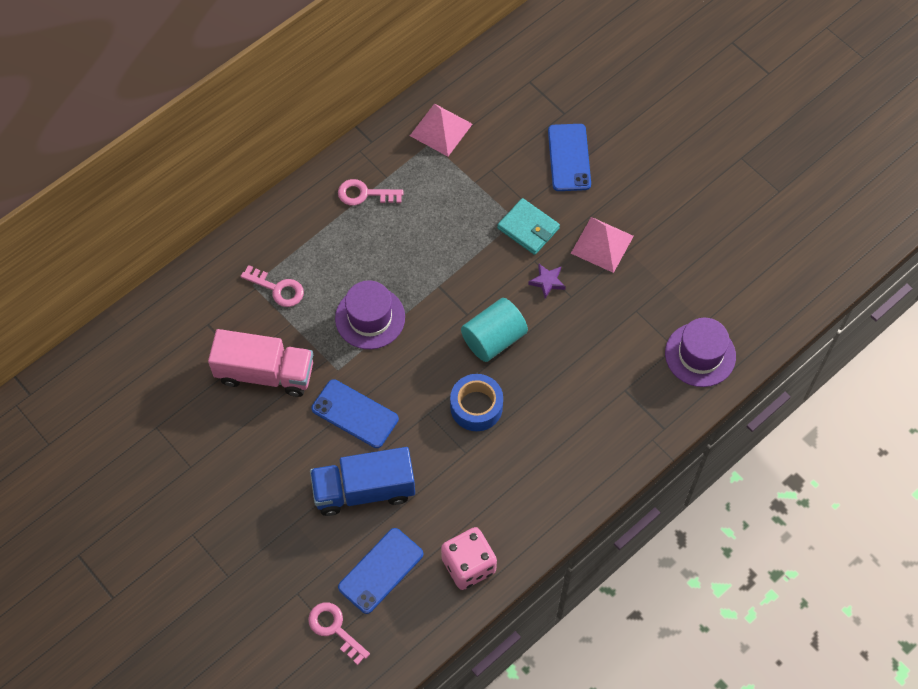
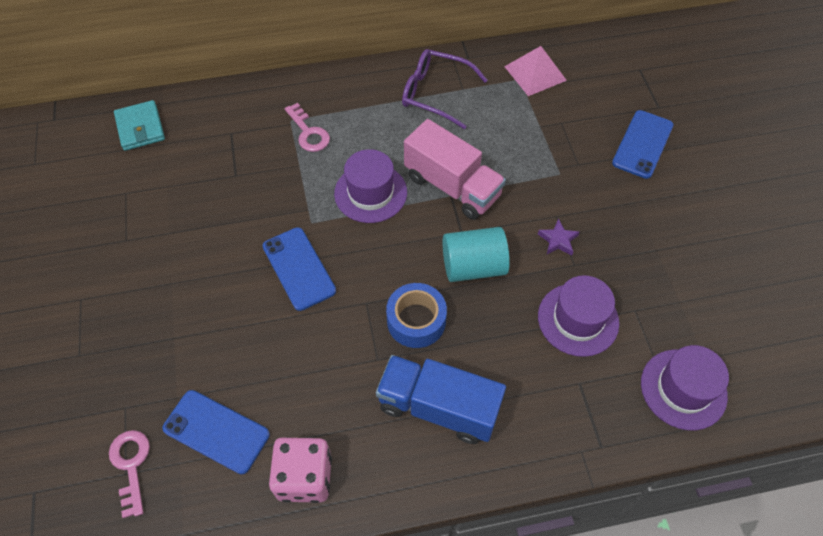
camera: 30 degrees right, 5 degrees down
pink truck [208,329,313,397] -> pink truck moved to [404,119,506,220]
blue truck [310,447,415,516] -> blue truck moved to [376,355,506,444]
pink key [338,179,404,206] -> purple glasses [402,49,488,129]
blue phone [338,528,423,614] -> blue phone turned 45 degrees clockwise [163,390,270,474]
turquoise wallet [497,198,560,255] -> turquoise wallet moved to [114,100,165,151]
pink pyramid [571,217,634,273] -> none
none -> purple hat [538,275,619,357]

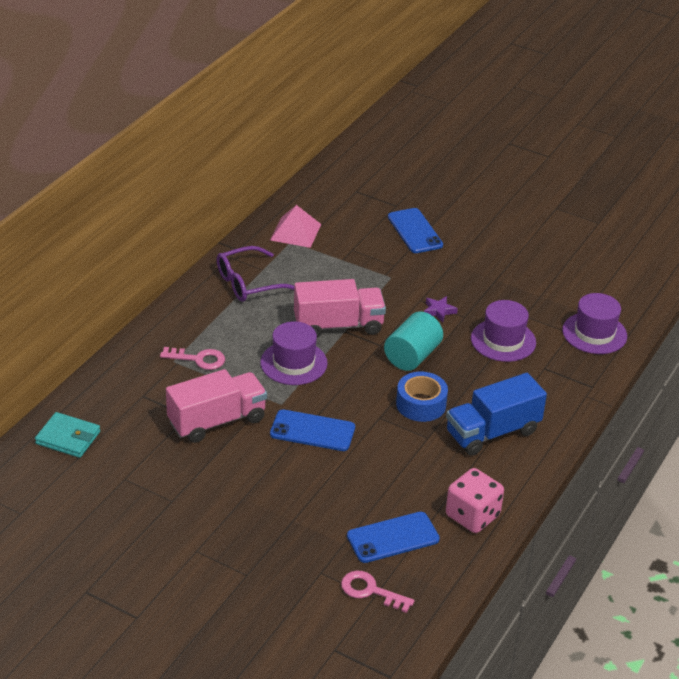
camera: 50 degrees left, 20 degrees down
none -> pink truck [166,369,267,443]

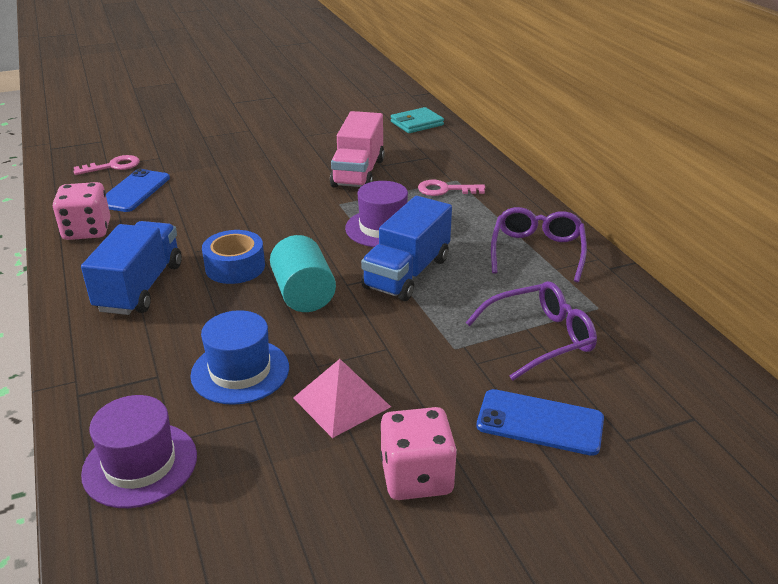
camera: 130 degrees right, 5 degrees down
pink key [160,347,225,370] -> pink key turned 45 degrees clockwise [418,180,485,196]
pink pyramid [270,205,321,248] -> pink pyramid moved to [293,359,391,438]
blue phone [270,409,355,451] -> none
pink truck [294,279,386,338] -> blue truck [361,196,452,301]
purple star [424,296,458,322] -> none
purple hat [471,300,536,362] -> blue hat [190,310,289,405]
none -> pink dice [380,407,457,500]
none -> purple glasses [466,281,597,381]

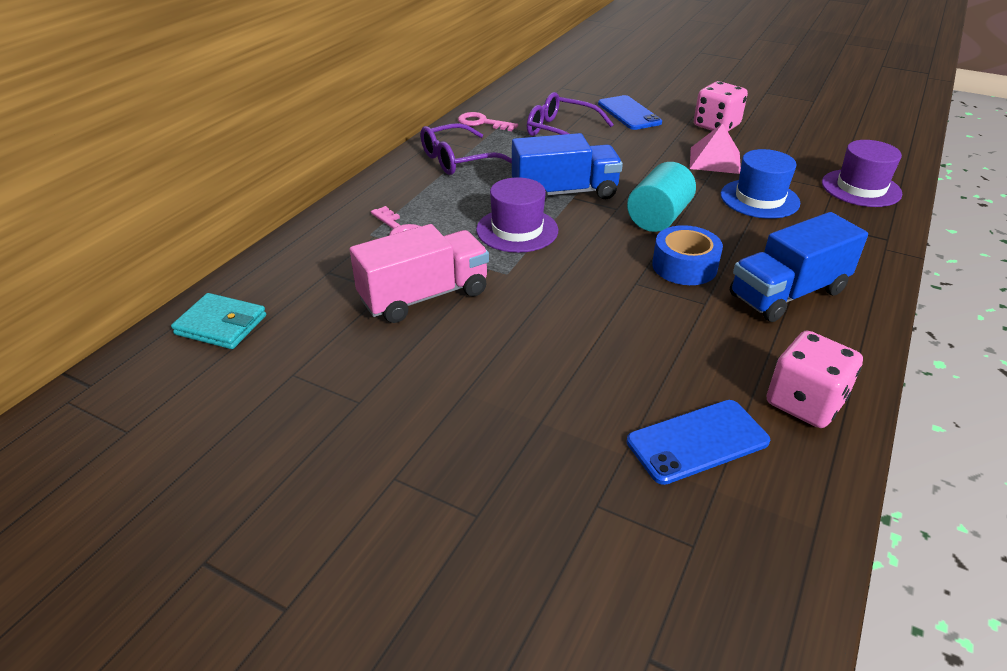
camera: 130 degrees left, 5 degrees up
pink key [74,155,140,175] -> pink key moved to [458,112,518,131]

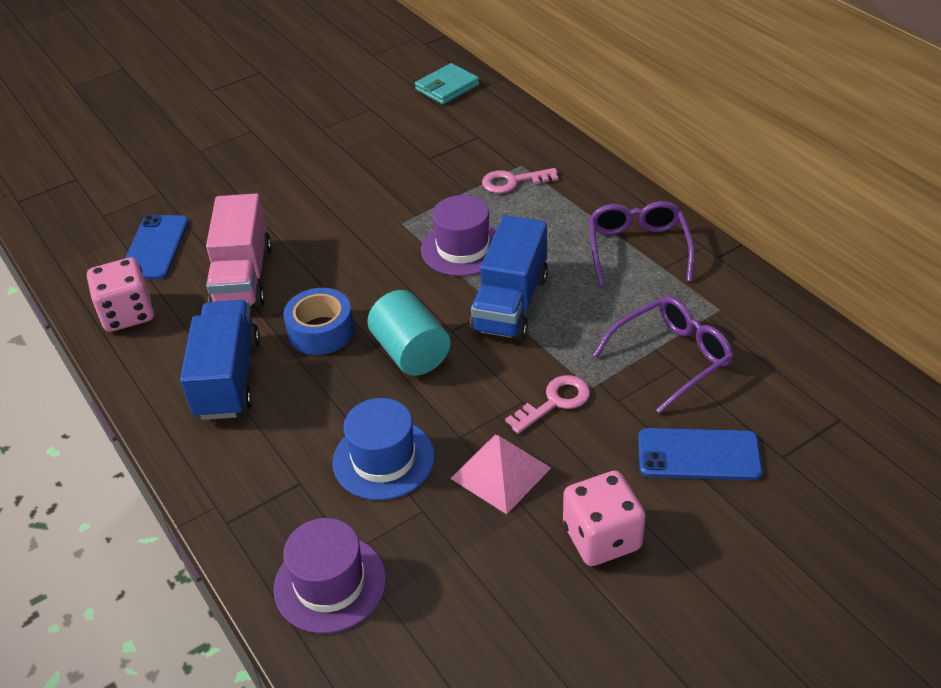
camera: 120 degrees right, 5 degrees up
pink truck [349,224,489,323] -> pink truck moved to [206,193,272,307]
pink key [458,112,518,131] -> pink key moved to [505,375,590,434]

